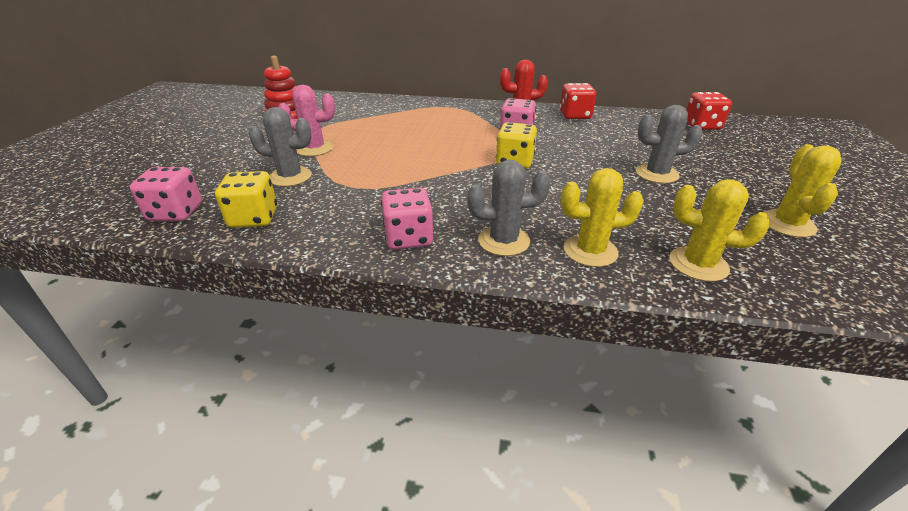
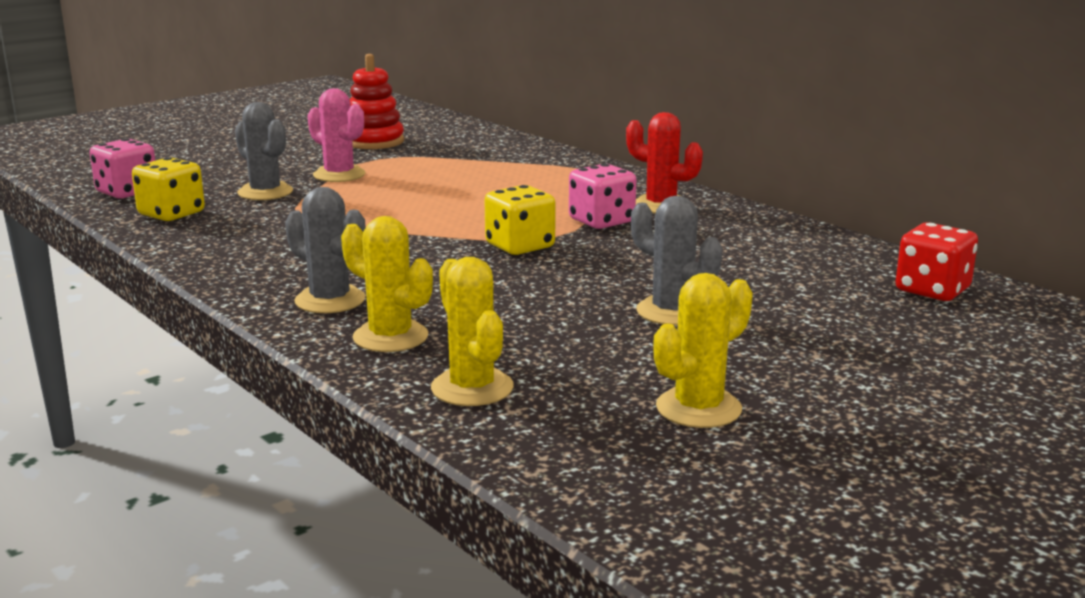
camera: 40 degrees right, 15 degrees down
pink dice [381,188,434,250] -> none
red dice [560,83,597,119] -> none

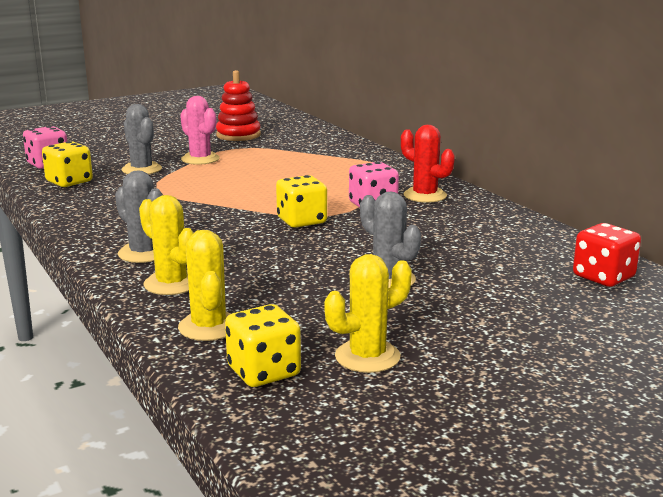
camera: 10 degrees right, 0 degrees up
none -> yellow dice [225,304,301,387]

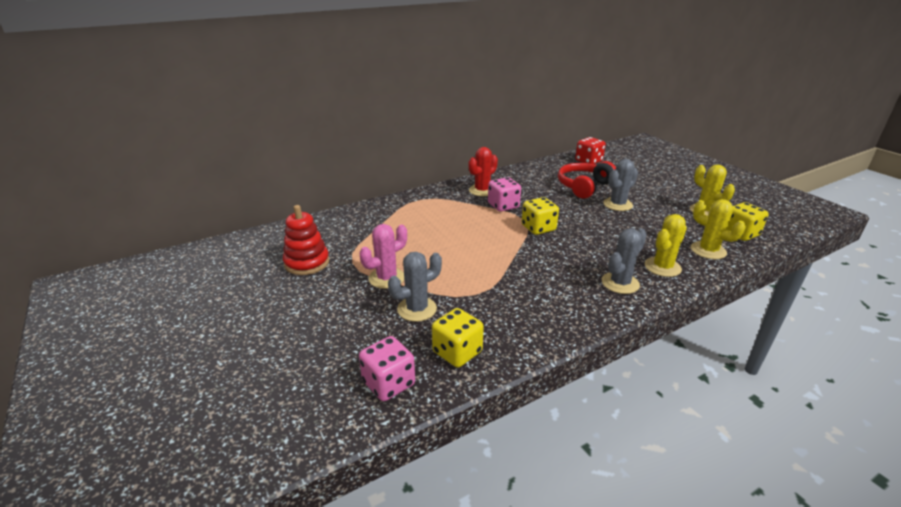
camera: 90 degrees left, 10 degrees up
yellow cactus [178,230,230,341] -> yellow cactus turned 60 degrees clockwise [691,199,746,259]
none -> red headphones [558,161,616,199]

